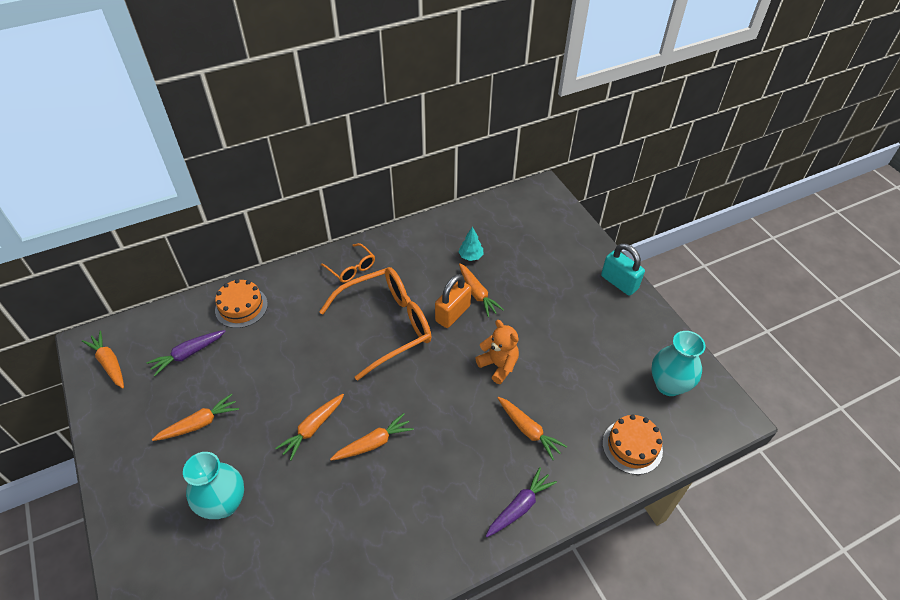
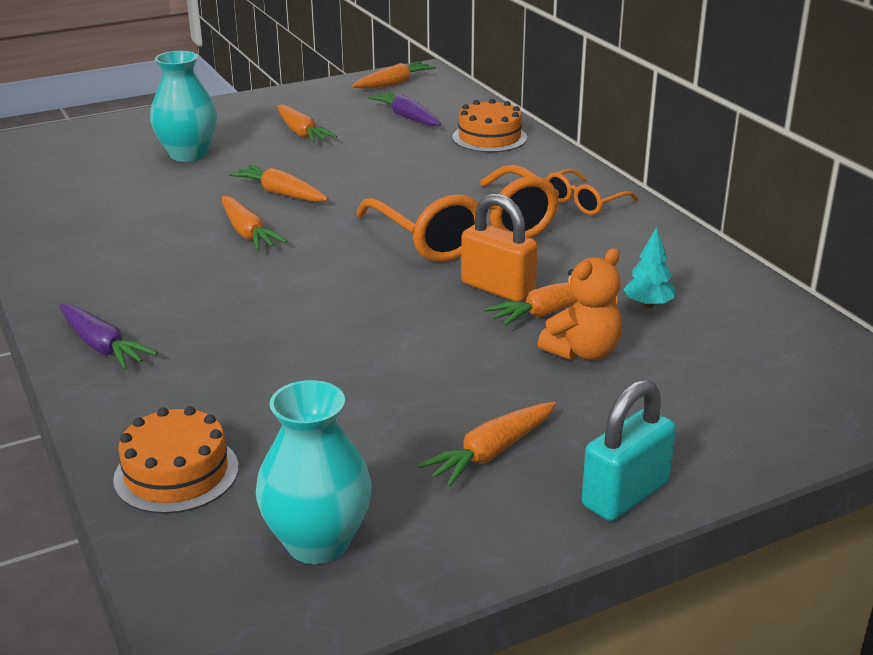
camera: 90 degrees right, 20 degrees down
orange teddy bear [475,320,519,384] -> orange teddy bear moved to [538,248,622,360]
orange carrot [498,397,567,460] -> orange carrot moved to [418,402,556,487]

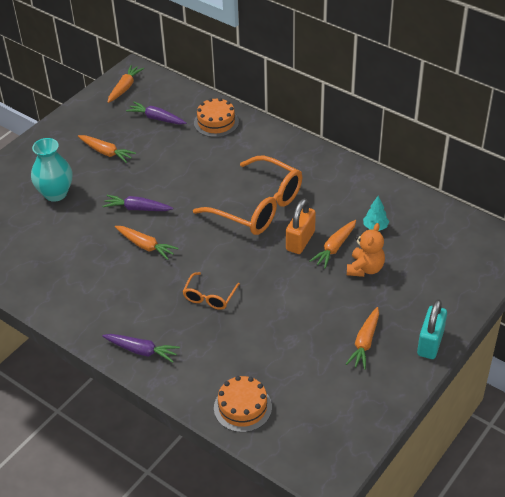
camera: 25 degrees left, 15 degrees up
orange carrot [229,164,328,202] -> purple carrot [102,195,173,211]
turquoise vase [256,380,372,564] -> none
orange padlock [461,193,538,302] -> orange padlock turned 75 degrees counterclockwise [286,198,316,254]
orange glasses [545,169,638,215] -> orange glasses moved to [182,272,240,310]

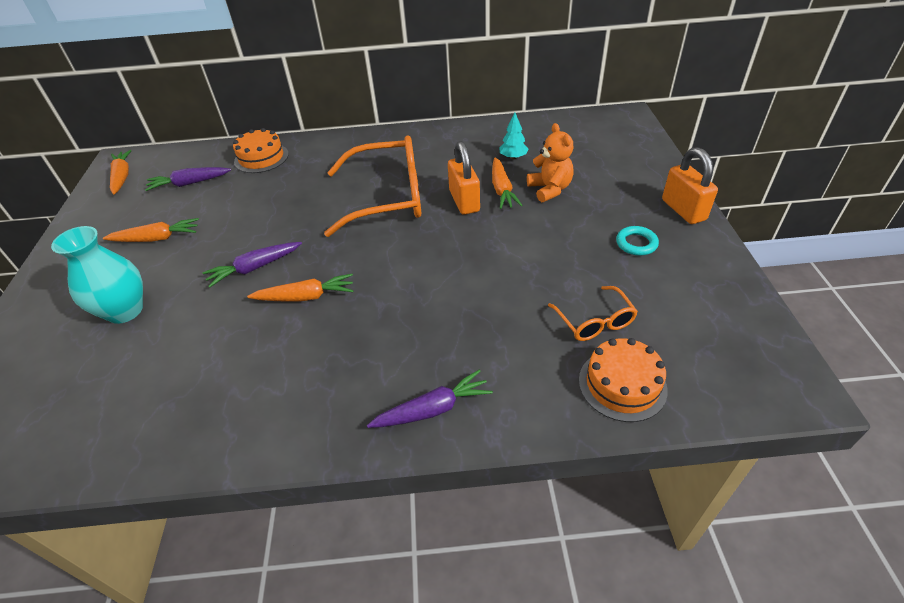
camera: 40 degrees left, 0 degrees up
orange glasses [182,272,240,310] -> orange glasses moved to [548,286,638,341]
orange carrot [346,307,379,370] -> turquoise ring [616,226,659,256]
turquoise padlock [417,299,447,359] -> orange padlock [662,147,718,224]

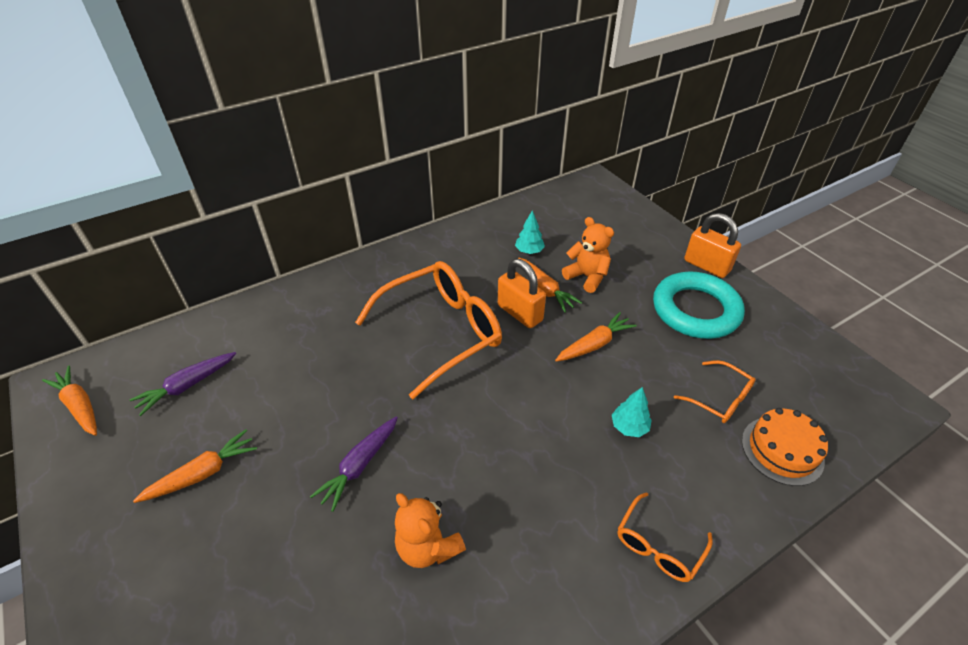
camera: 30 degrees left, 0 degrees up
turquoise vase [51,226,143,324] -> none
orange cake [233,128,289,173] -> none
orange carrot [247,274,353,301] -> orange carrot moved to [555,312,637,362]
purple carrot [367,369,493,428] -> orange glasses [618,492,713,582]
turquoise ring [616,226,659,256] -> turquoise ring [653,272,745,339], size x2.30
none -> orange teddy bear [395,493,466,568]
none -> turquoise tree [612,387,652,437]

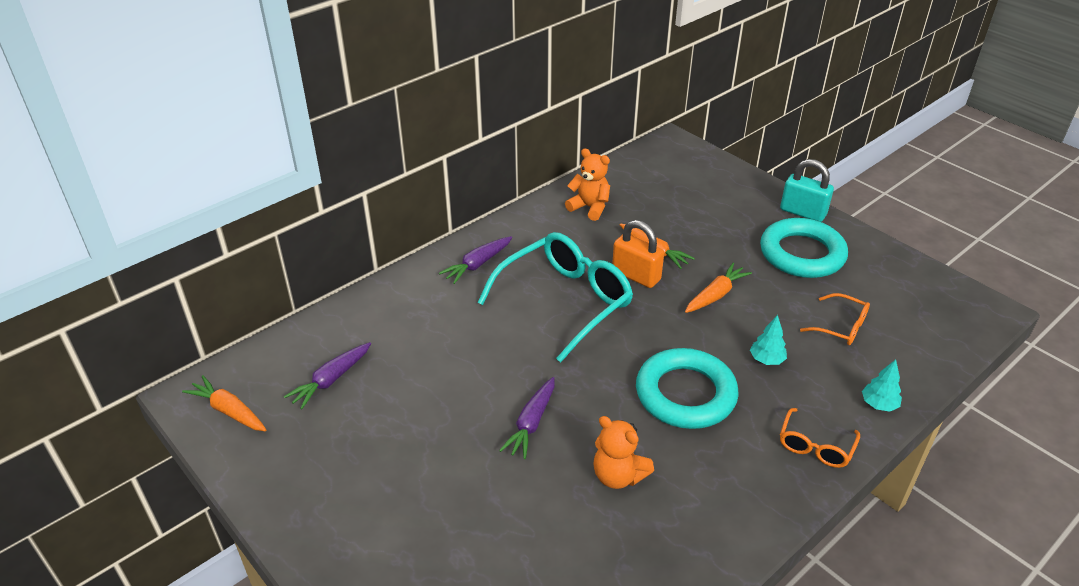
camera: 10 degrees left, 5 degrees down
orange carrot [133,429,257,503] -> none
orange glasses [355,261,502,399] -> turquoise glasses [478,232,633,362]
turquoise tree [515,210,545,254] -> turquoise tree moved to [862,360,902,412]
orange teddy bear [562,217,614,293] -> orange teddy bear moved to [565,149,610,221]
orange padlock [684,213,741,278] -> turquoise padlock [780,159,834,222]
orange cake [742,408,828,486] -> none
none -> purple carrot [439,236,512,284]
none -> turquoise ring [636,348,739,429]

